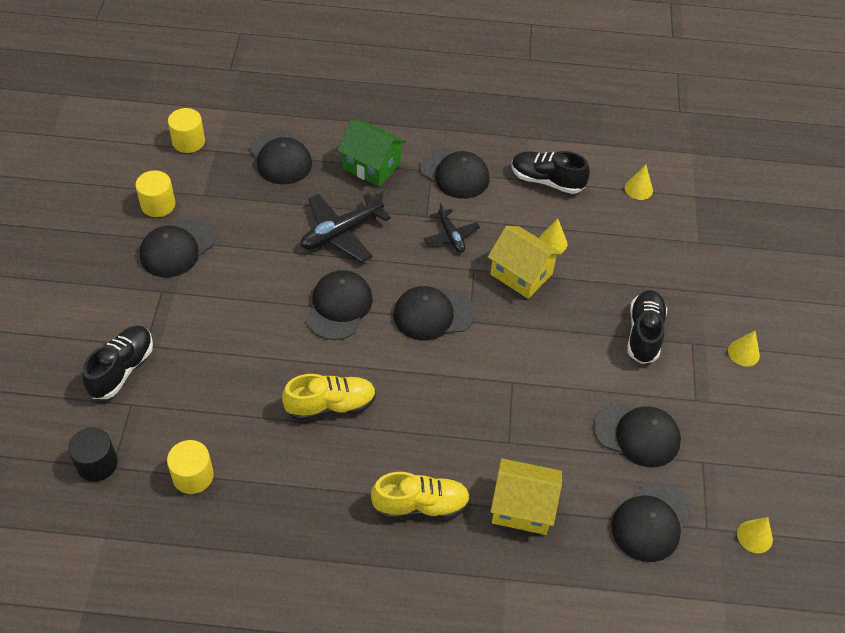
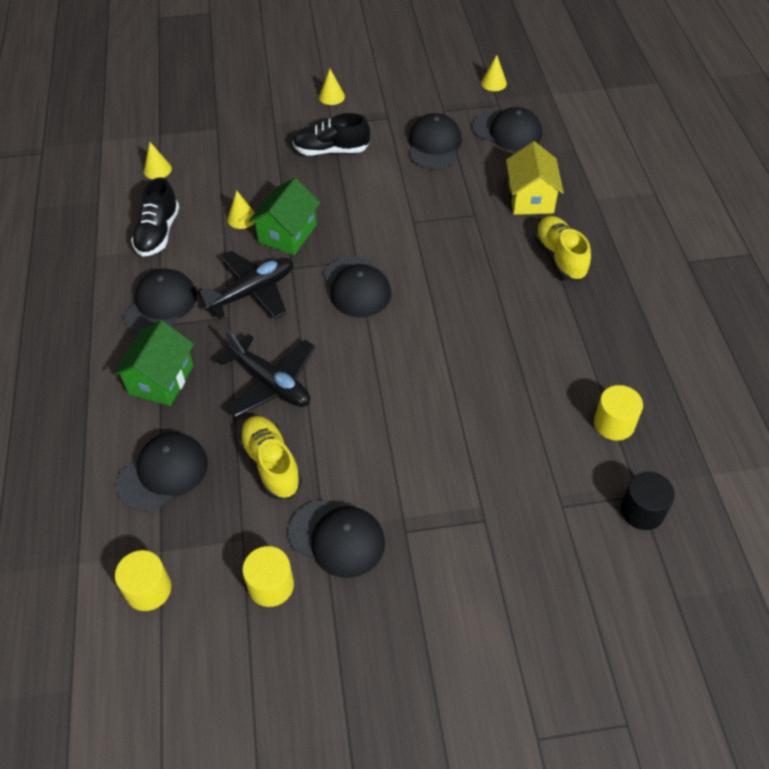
camera: 100 degrees left, 0 degrees up
black shoe [82,326,153,399] -> none
yellow shoe [282,374,376,421] -> yellow shoe moved to [239,416,302,499]
black cap [306,270,373,340] -> none
black plane [424,202,480,253] -> black plane [197,251,293,319], size x1.67
yellow house [488,226,562,299] -> green house [249,178,320,255]

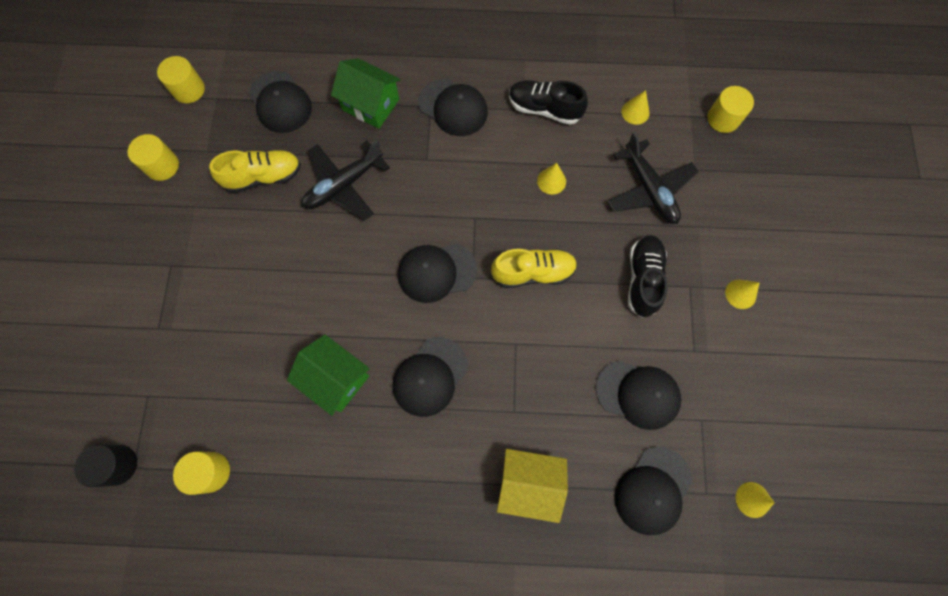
camera: 100 degrees right, 20 degrees up
black plane [197,251,293,319] -> black plane moved to [607,132,699,224]
green house [249,178,320,255] -> green house moved to [287,334,370,416]
black cap [288,500,385,578] -> black cap moved to [393,337,468,417]
yellow shoe [534,216,591,281] -> yellow shoe moved to [491,249,577,288]
none -> yellow cylinder [707,86,754,133]

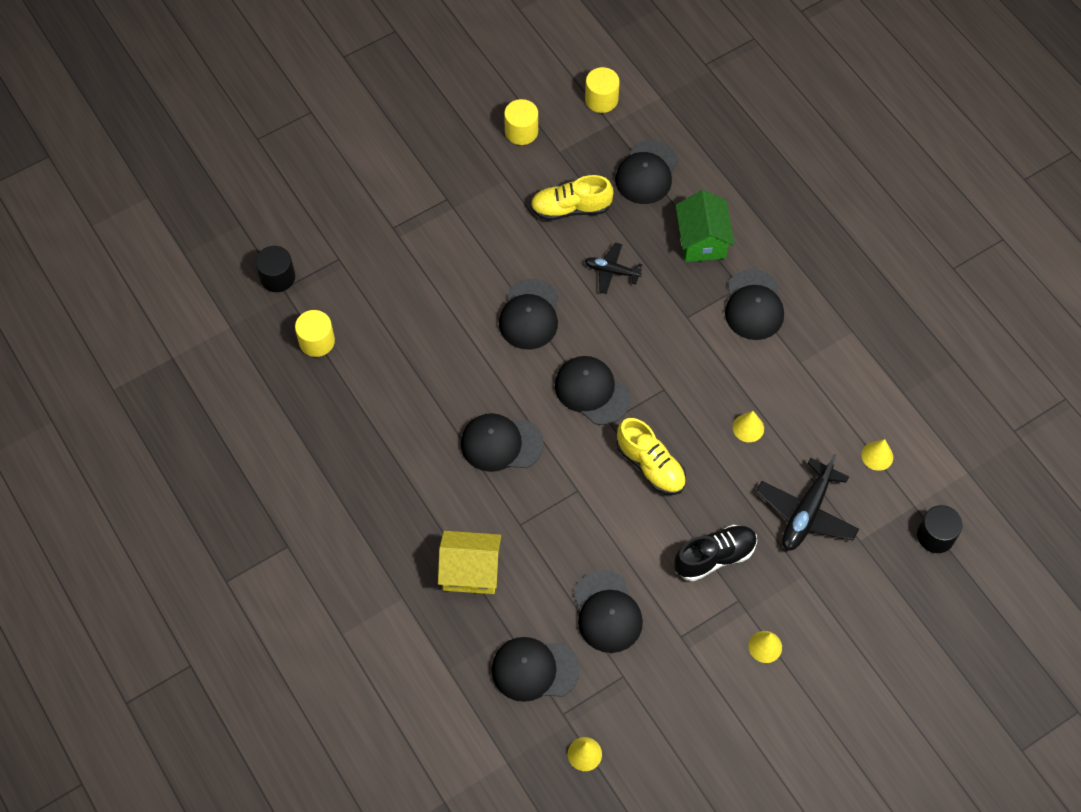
camera: 55 degrees right, 10 degrees down
yellow shoe [209,150,301,193] -> yellow shoe turned 135 degrees clockwise [530,175,614,221]
green house [287,334,370,416] -> none
black plane [301,140,390,221] -> black plane [585,242,642,294], size x0.60
yellow house [497,449,568,523] -> yellow house turned 60 degrees counterclockwise [438,531,501,594]
black shoe [509,80,588,125] -> none
yellow cylinder [707,86,754,133] -> black cylinder [917,505,963,553]
none -> black cap [499,279,558,349]

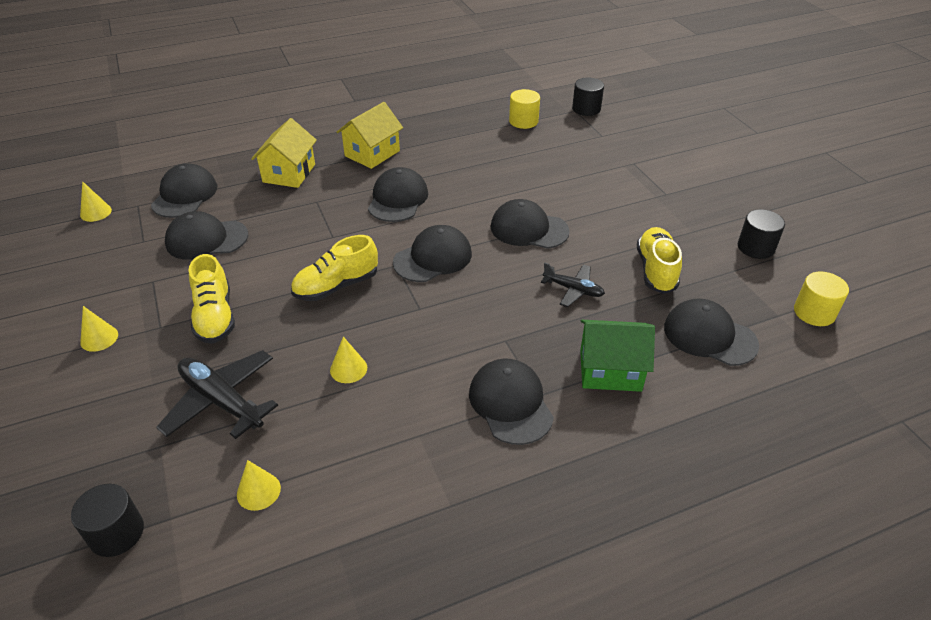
camera: 100 degrees right, 20 degrees down
yellow cylinder [504,99,538,145] -> black cylinder [738,209,785,259]
black plane [585,242,642,294] -> black plane turned 90 degrees clockwise [541,262,605,307]
black shoe [674,525,757,581] -> yellow shoe [189,254,235,344]
black cap [725,269,784,340] -> black cap turned 60 degrees clockwise [469,359,554,445]
none -> yellow house [337,102,403,169]

